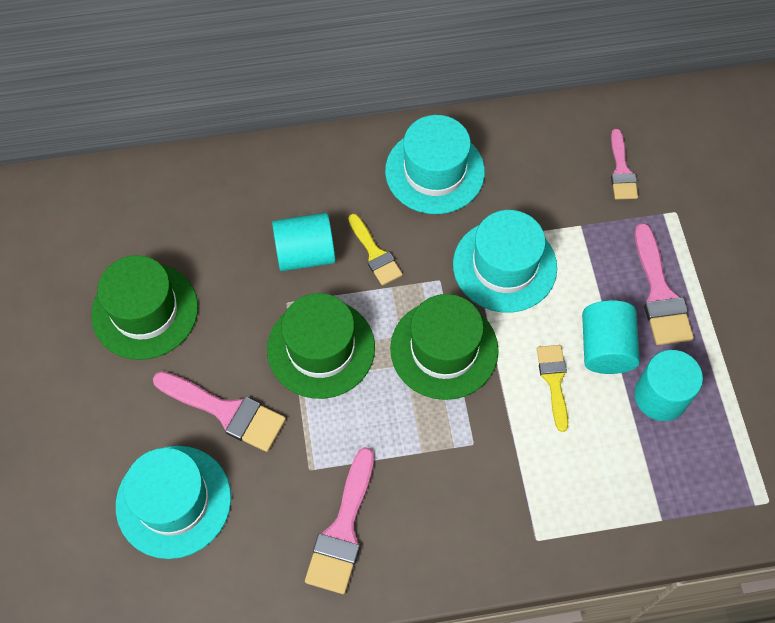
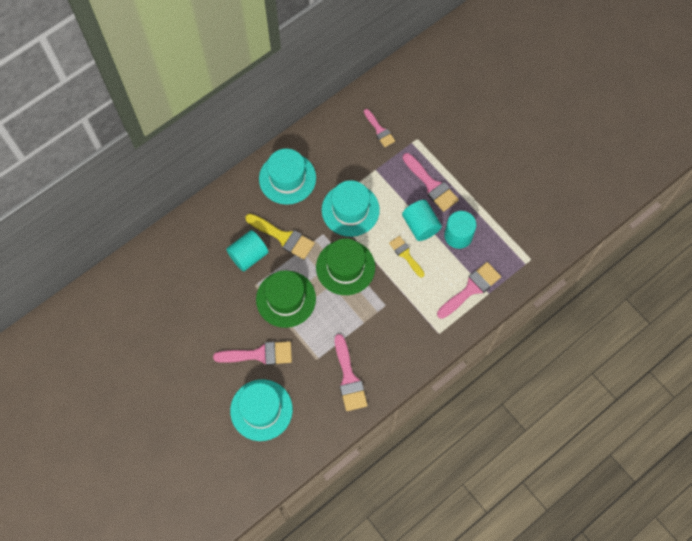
camera: 30 degrees left, 5 degrees up
green hat [91,255,198,360] -> none
yellow brush [348,214,403,285] -> yellow brush [246,214,315,260], size x1.54
none -> pink brush [437,262,501,319]

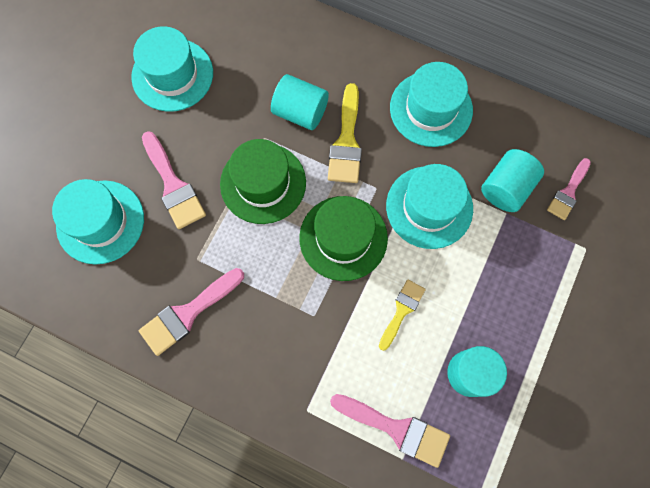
camera: 65 degrees right, 5 degrees up
pink brush [402,153,459,212] -> none
turquoise cylinder [402,200,442,241] -> turquoise cylinder moved to [481,149,544,212]
none -> turquoise hat [131,26,213,112]

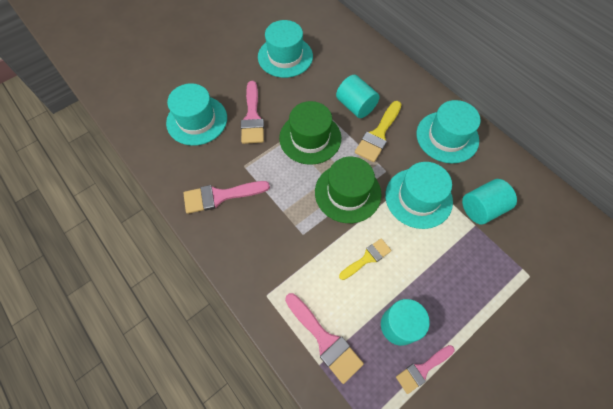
camera: 25 degrees right, 10 degrees down
pink brush [547,158,591,220] -> pink brush moved to [396,345,455,394]

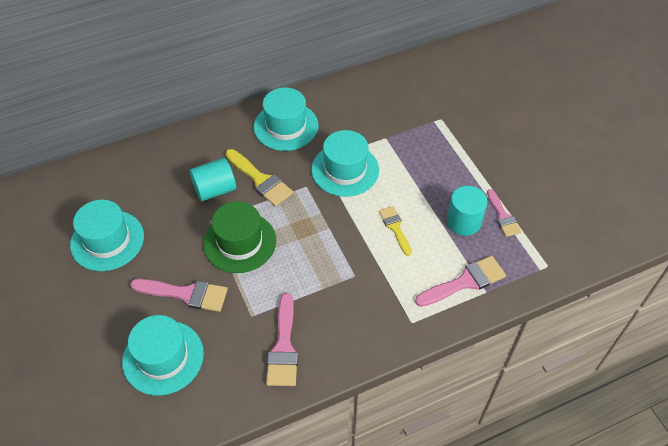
camera: 75 degrees left, 10 degrees down
green hat [315,157,382,223] -> none
turquoise cylinder [462,179,517,224] -> none

